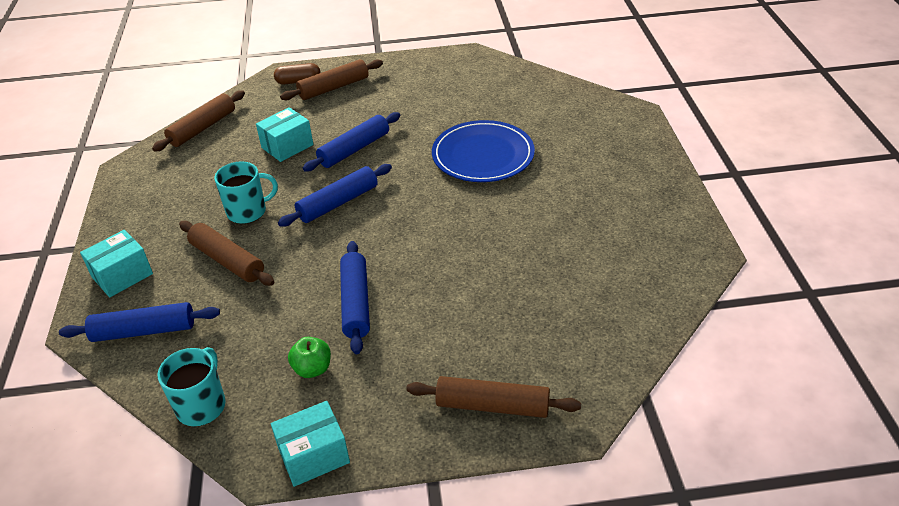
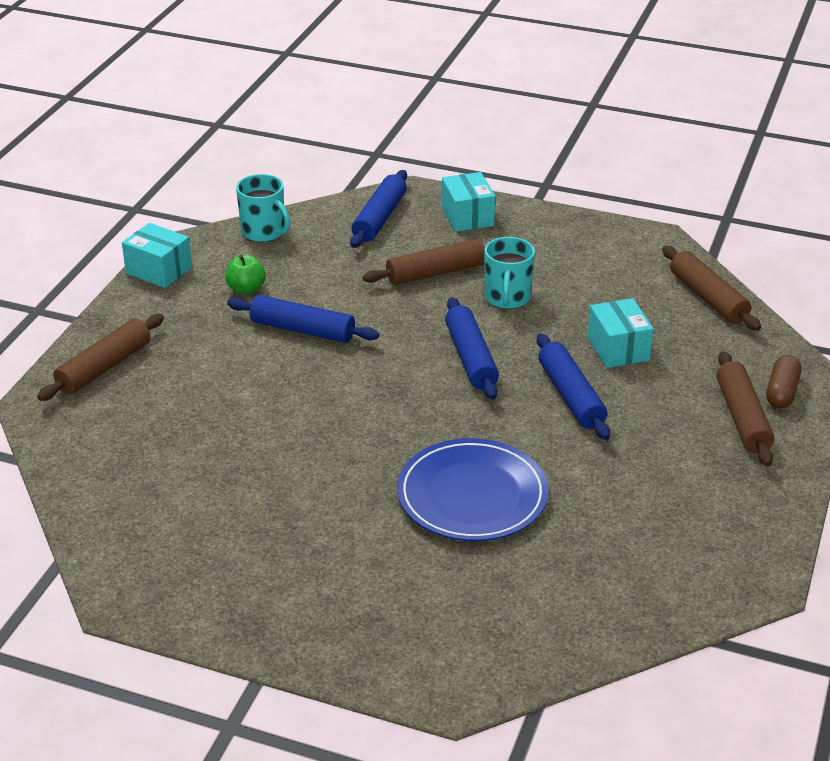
camera: 115 degrees right, 5 degrees down
turquoise box [271,401,350,487] -> turquoise box turned 60 degrees counterclockwise [122,223,192,288]

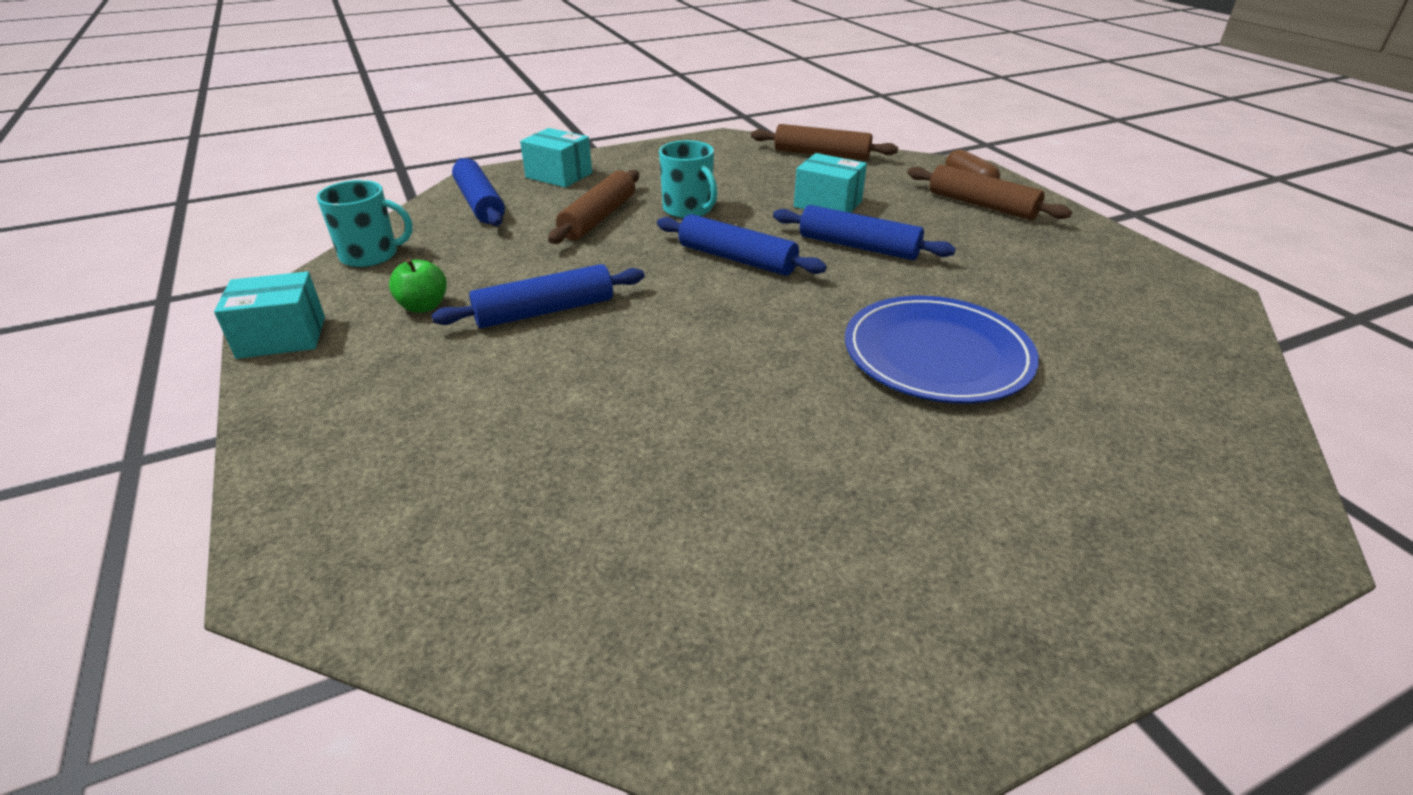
camera: 45 degrees left, 0 degrees up
brown rolling pin [37,314,164,401] -> none

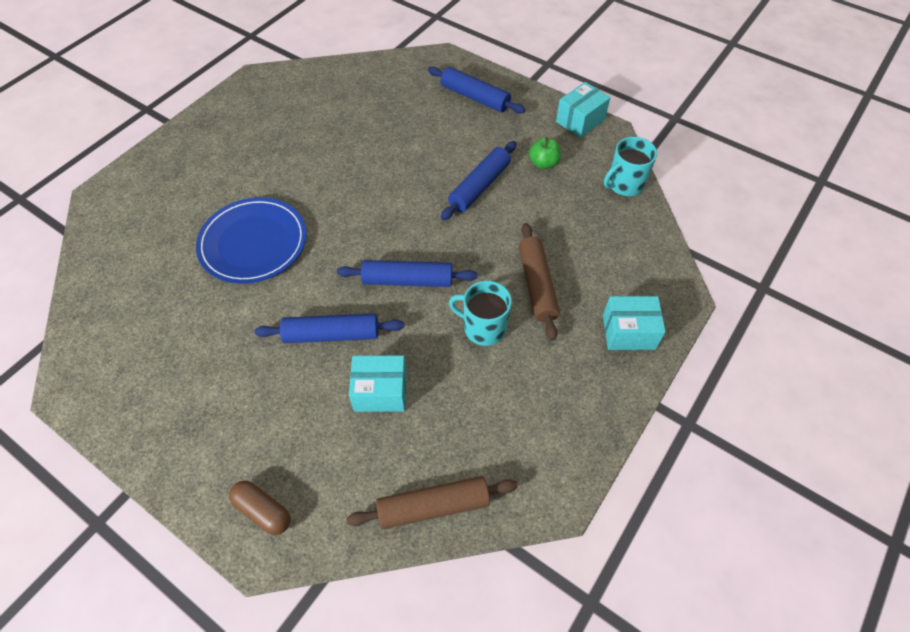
camera: 150 degrees right, 20 degrees up
blue rolling pin [452,158,505,226] -> blue rolling pin moved to [428,66,525,114]
brown rolling pin [907,164,1072,220] -> none

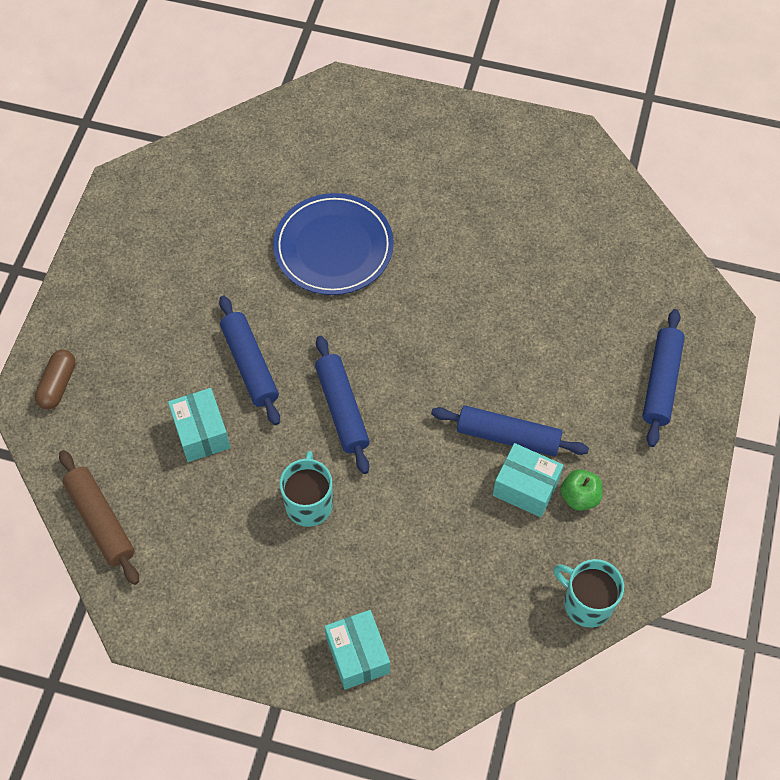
camera: 70 degrees right, 5 degrees up
brown rolling pin [519,223,560,340] -> none
turquoise box [556,82,610,138] -> turquoise box moved to [493,443,564,517]

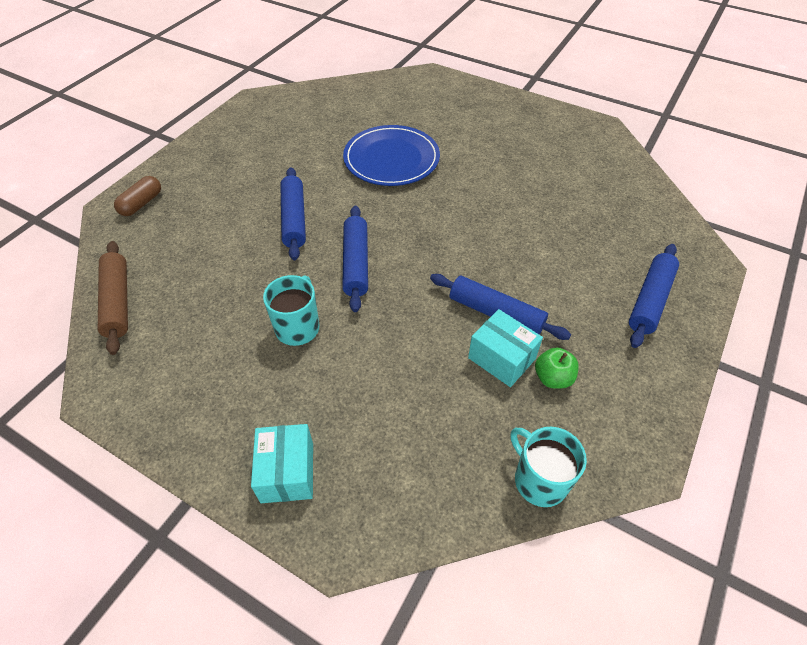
camera: 15 degrees right, 10 degrees down
turquoise box [168,388,230,462] -> none

